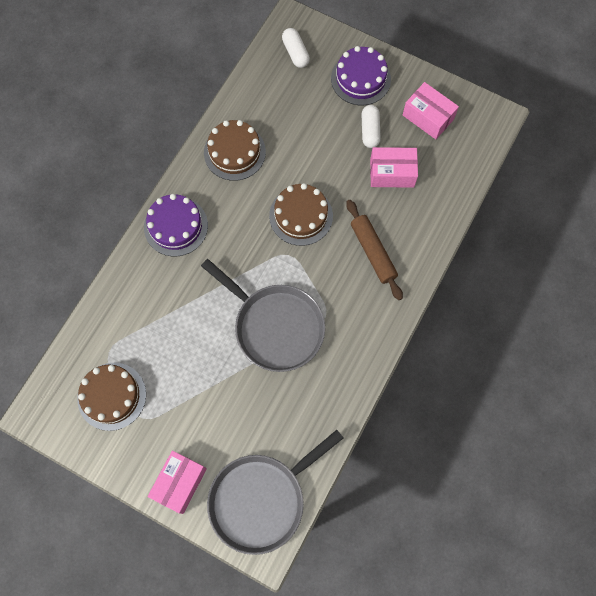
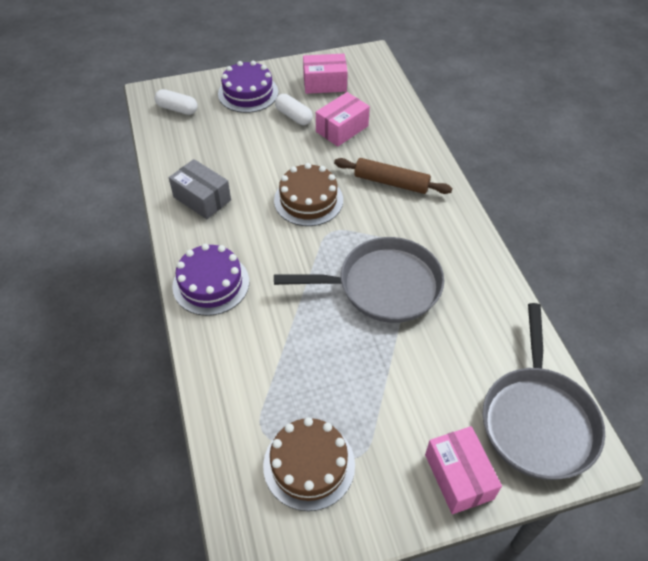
camera: 45 degrees left, 20 degrees down
brown cake [204,120,266,181] -> grey box [169,159,231,219]

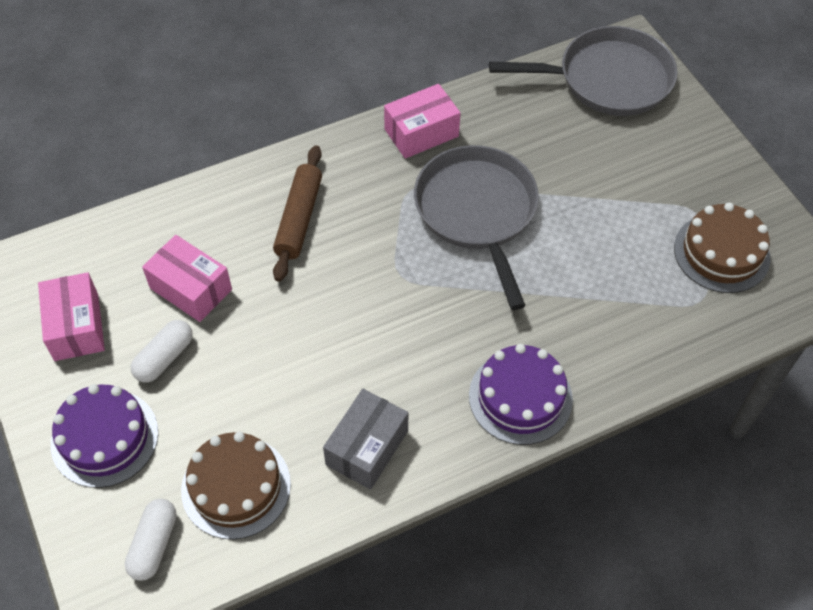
camera: 100 degrees left, 5 degrees up
brown cake [274,163,343,226] -> brown cake moved to [181,432,291,540]
pink box [425,426,502,514] -> pink box moved to [384,84,460,159]

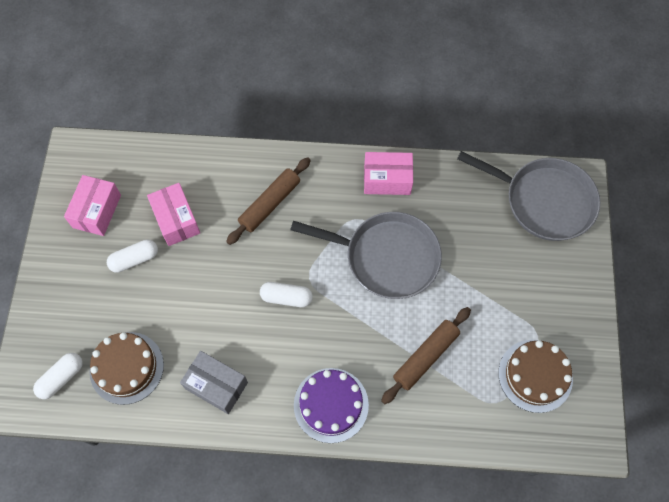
camera: 30 degrees right, 10 degrees up
purple cake [51,384,158,488] -> none
grey box [323,389,408,490] -> grey box turned 60 degrees clockwise [180,351,248,414]
grey pan [414,145,539,310] -> grey pan turned 90 degrees clockwise [290,212,442,299]
none -> white capsule [260,282,313,307]
none -> brown rolling pin [381,307,471,404]

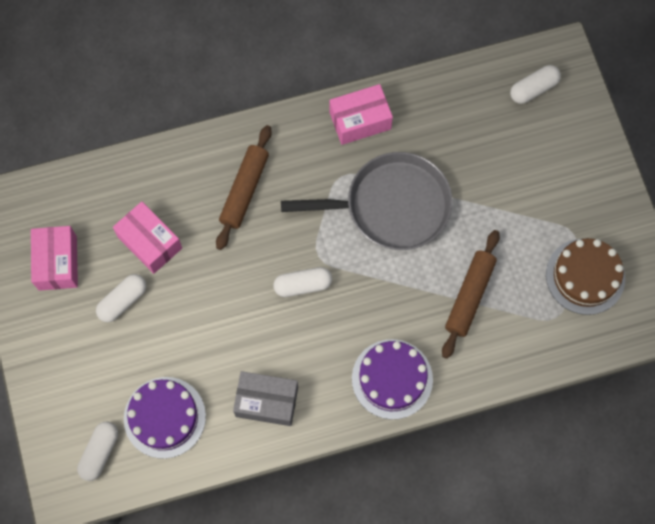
camera: 20 degrees left, 5 degrees up
brown cake [89,332,164,405] -> purple cake [124,377,206,459]
grey pan [457,151,600,241] -> white capsule [510,65,561,104]

